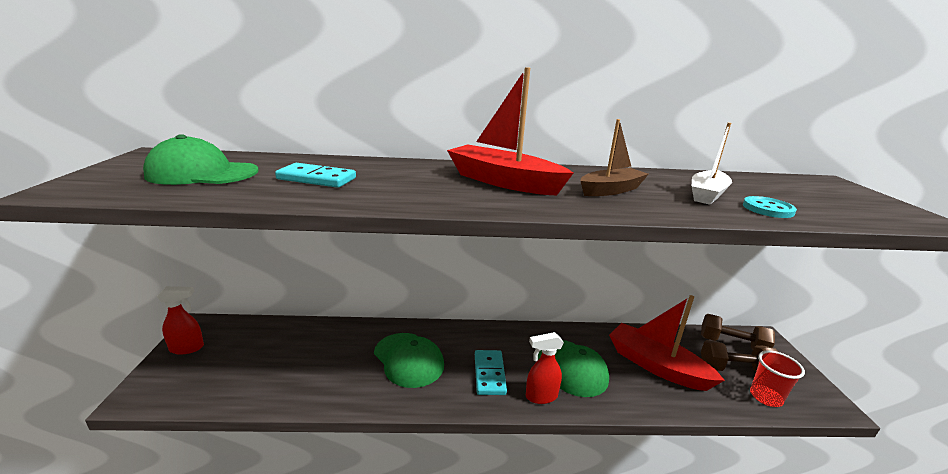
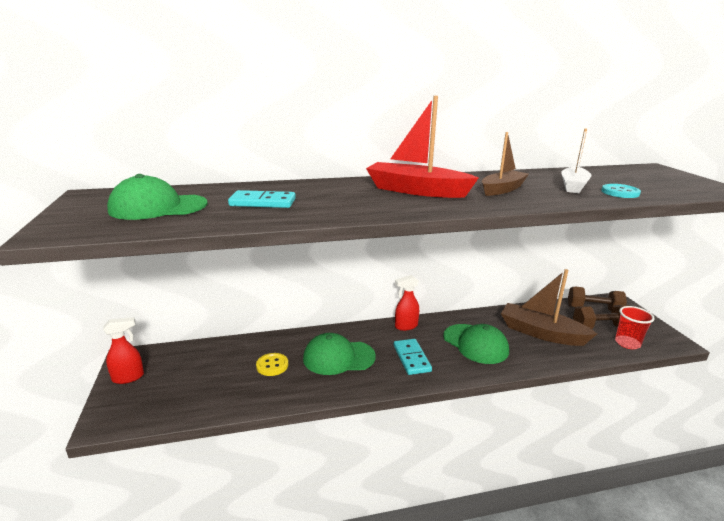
camera: 10 degrees left, 0 degrees up
green cap [374,333,444,388] -> green cap turned 135 degrees clockwise [303,333,376,375]
red spray bottle [526,332,564,404] -> red spray bottle moved to [395,275,419,331]
red boat [609,295,725,391] -> brown boat [501,269,597,346]
none -> yellow button [256,353,288,376]

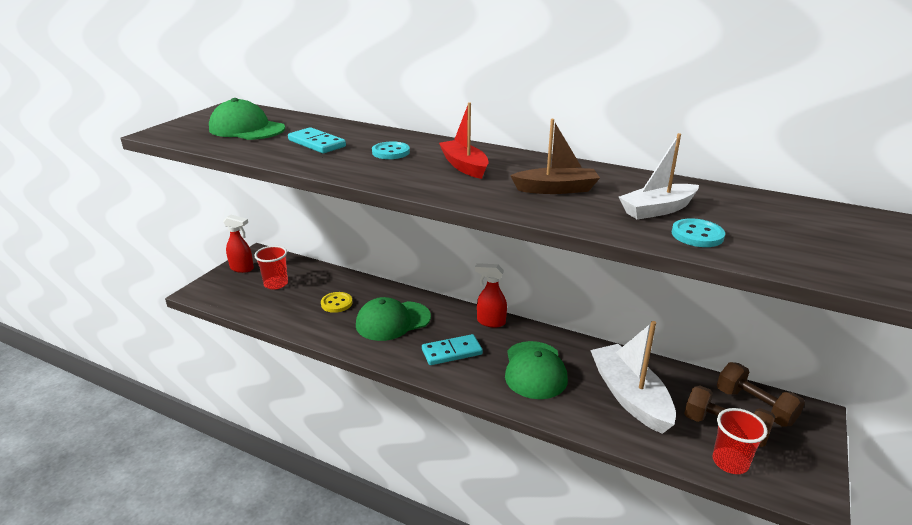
camera: 40 degrees right, 5 degrees up
green cap [303,333,376,375] -> green cap turned 60 degrees counterclockwise [356,297,431,341]
red boat [366,96,478,198] -> red boat [439,102,489,179], size x0.64
turquoise domino [394,339,432,375] -> turquoise domino turned 45 degrees clockwise [422,334,483,365]
brown boat [501,269,597,346] -> white boat [590,321,676,434]
none -> red cup [255,246,288,290]
none -> turquoise button [372,141,410,159]

